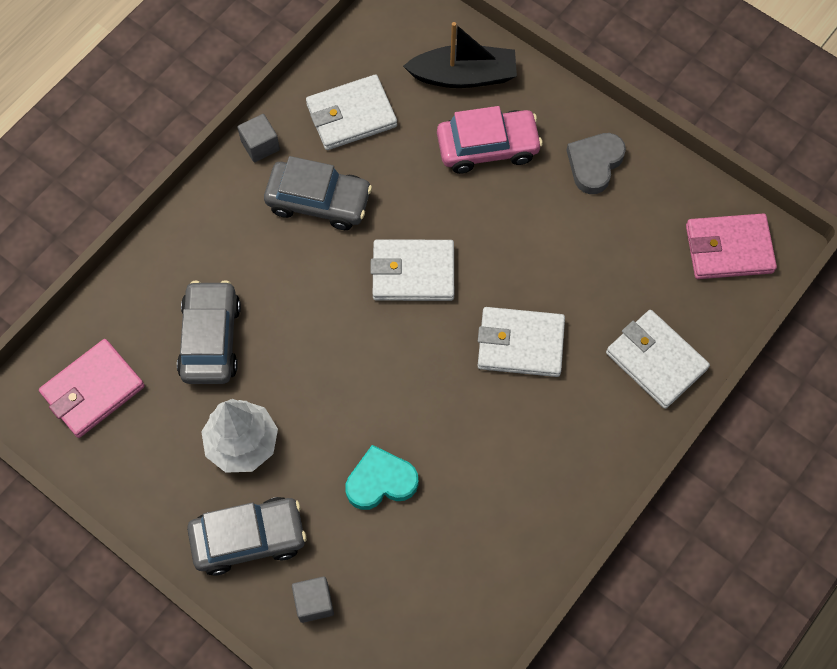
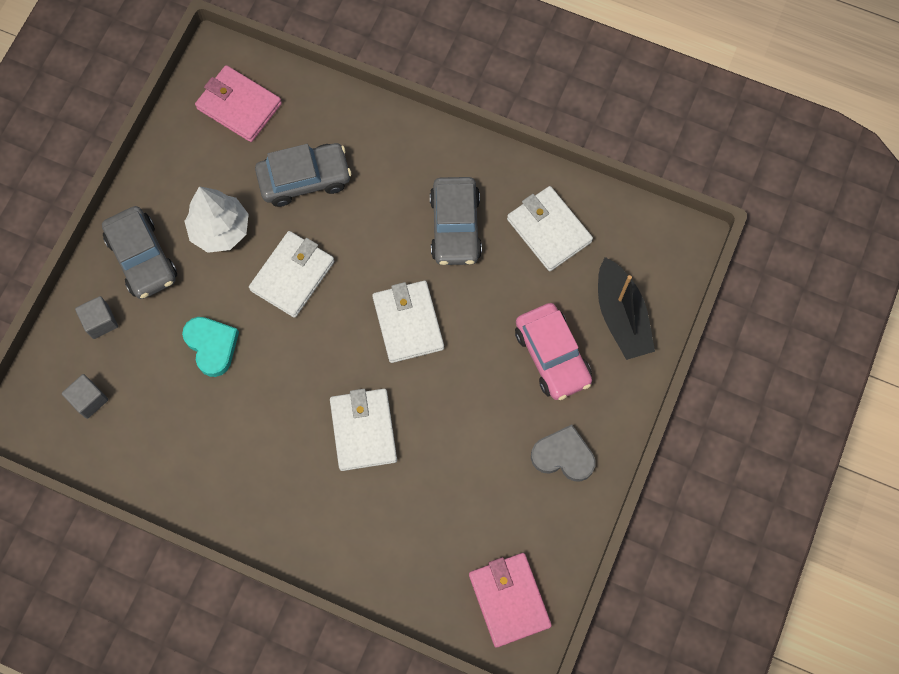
camera: 75 degrees right, 5 degrees up
grey cube [237,114,280,162] -> grey cube moved to [62,374,108,419]
white wallet [606,310,710,409] -> white wallet moved to [249,231,334,318]

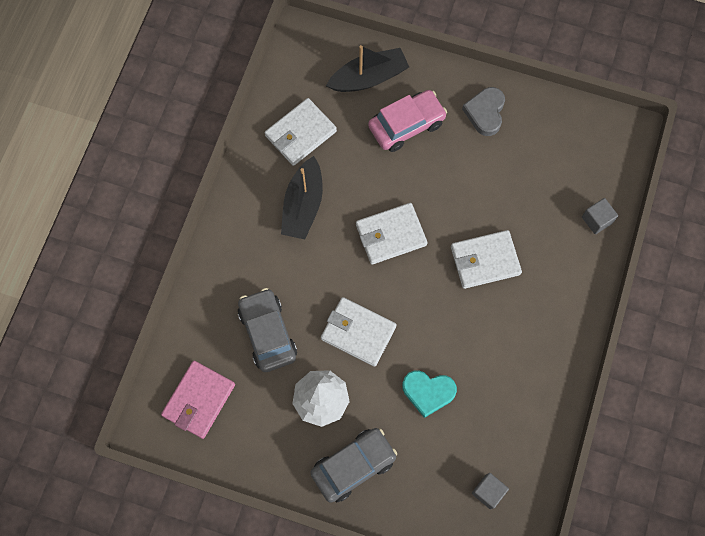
camera: 95 degrees left, 0 degrees up
grey cube [75,296,118,339] -> grey cube moved to [582,198,618,234]
turquoise heart [182,317,239,377] -> turquoise heart turned 135 degrees counterclockwise [402,370,457,418]
grey car [430,177,482,265] -> black boat [281,156,323,239]
pink wallet [469,553,552,648] -> none

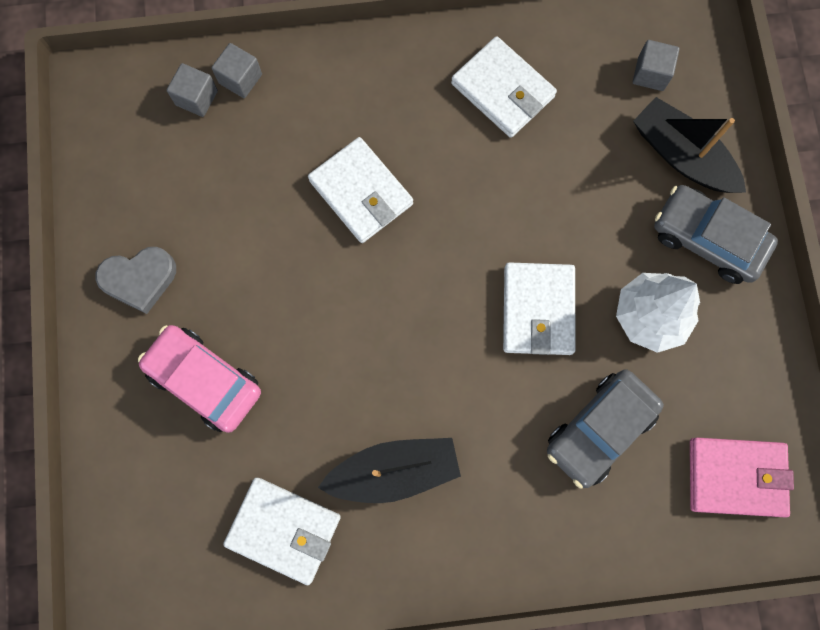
camera: 115 degrees left, 5 degrees up
black boat [326,45,409,92] -> black boat moved to [633,97,746,193]
white wallet [356,203,427,264] -> white wallet moved to [451,36,557,138]
turquoise heart [402,370,457,418] -> none
none -> grey cube [167,63,218,117]

